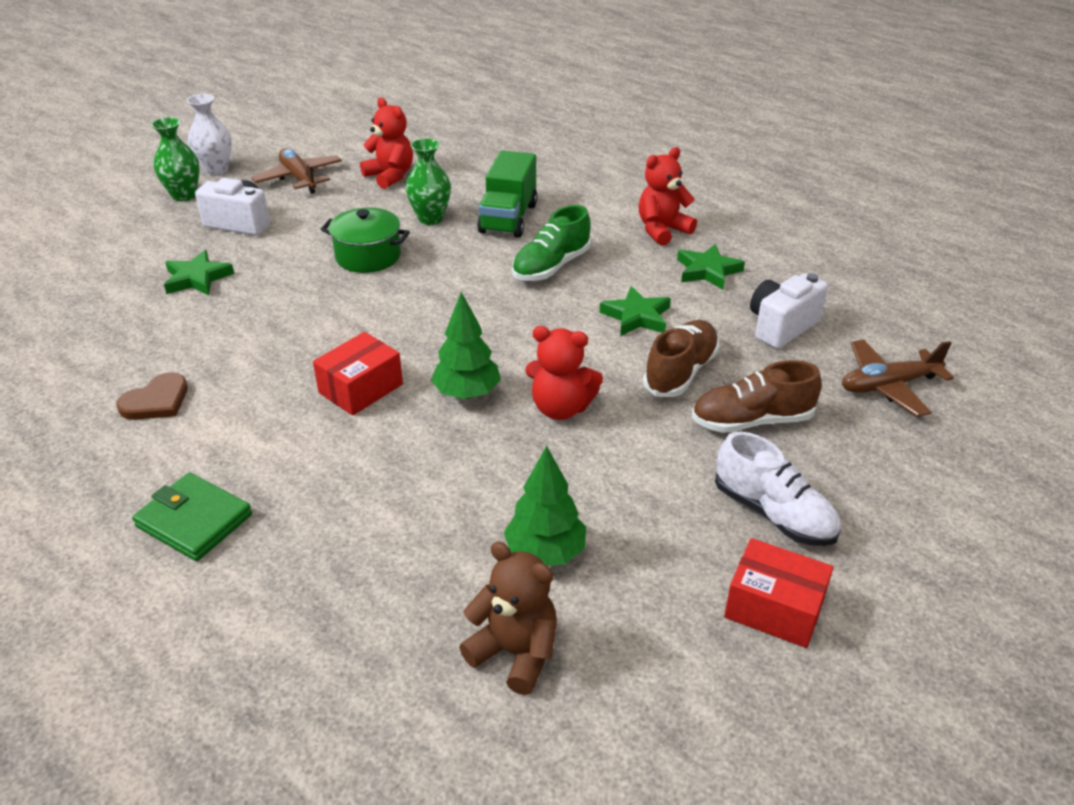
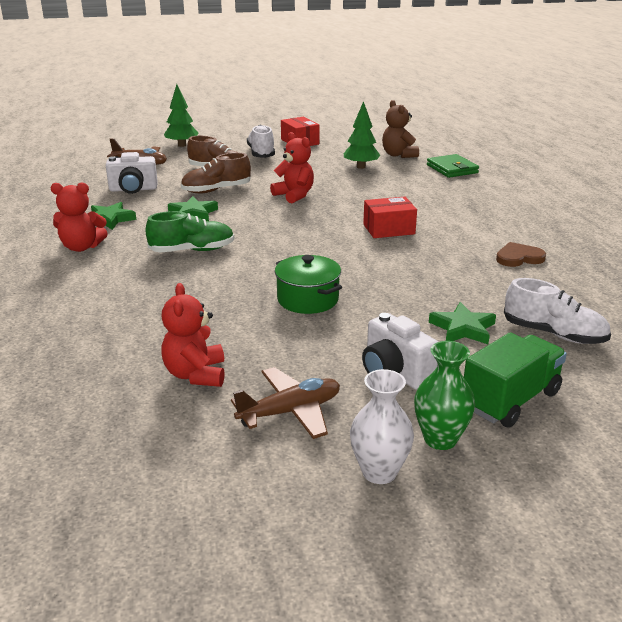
camera: 145 degrees left, 10 degrees down
green wallet [132,472,252,561] -> green wallet moved to [427,154,479,178]
brown plane [251,148,342,194] -> brown plane turned 120 degrees counterclockwise [231,367,340,439]
green vase [406,138,451,225] -> none
green tree [431,292,501,399] -> green tree moved to [164,84,199,147]
green truck [477,151,537,238] -> green truck moved to [464,332,567,428]
none -> white shoe [504,278,611,344]

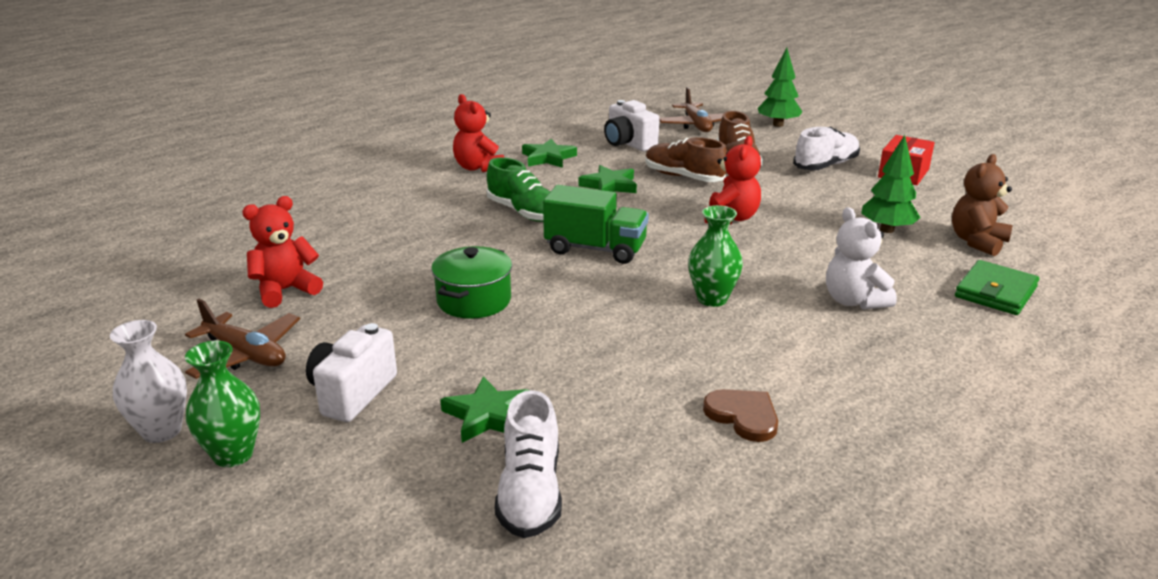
camera: 60 degrees right, 0 degrees up
red box [363,197,417,238] -> green vase [688,205,743,307]
green truck [464,332,567,428] -> green truck moved to [543,185,649,264]
none -> white teddy bear [826,207,897,310]

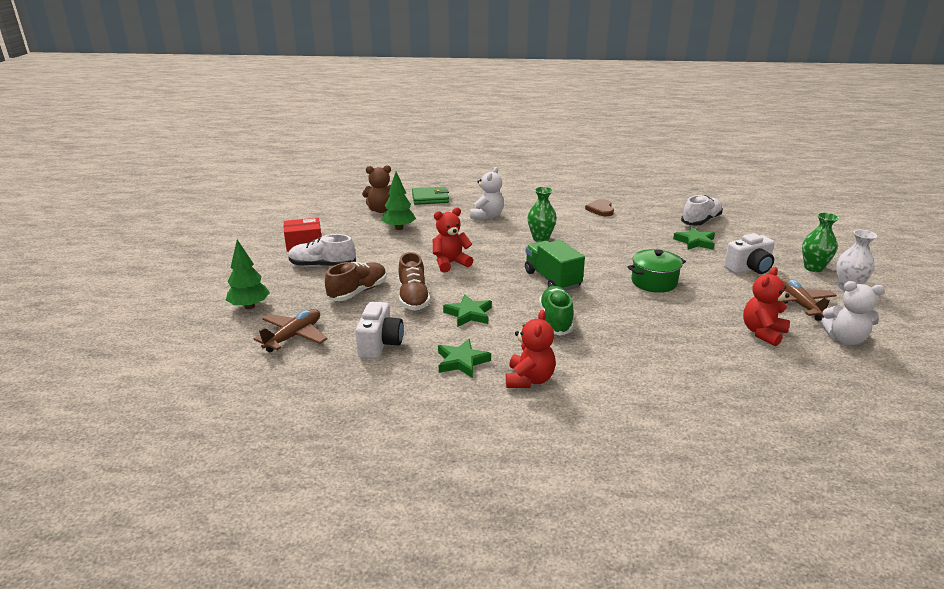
camera: 135 degrees left, 0 degrees up
red teddy bear [242,196,323,308] -> red teddy bear turned 120 degrees clockwise [743,267,790,346]
none -> white teddy bear [821,281,885,345]

